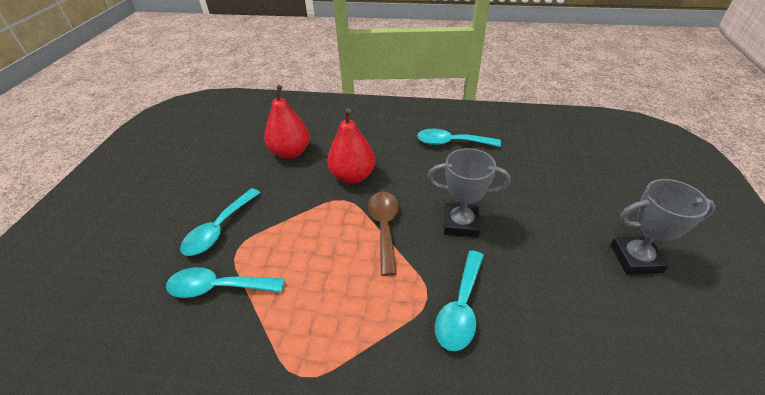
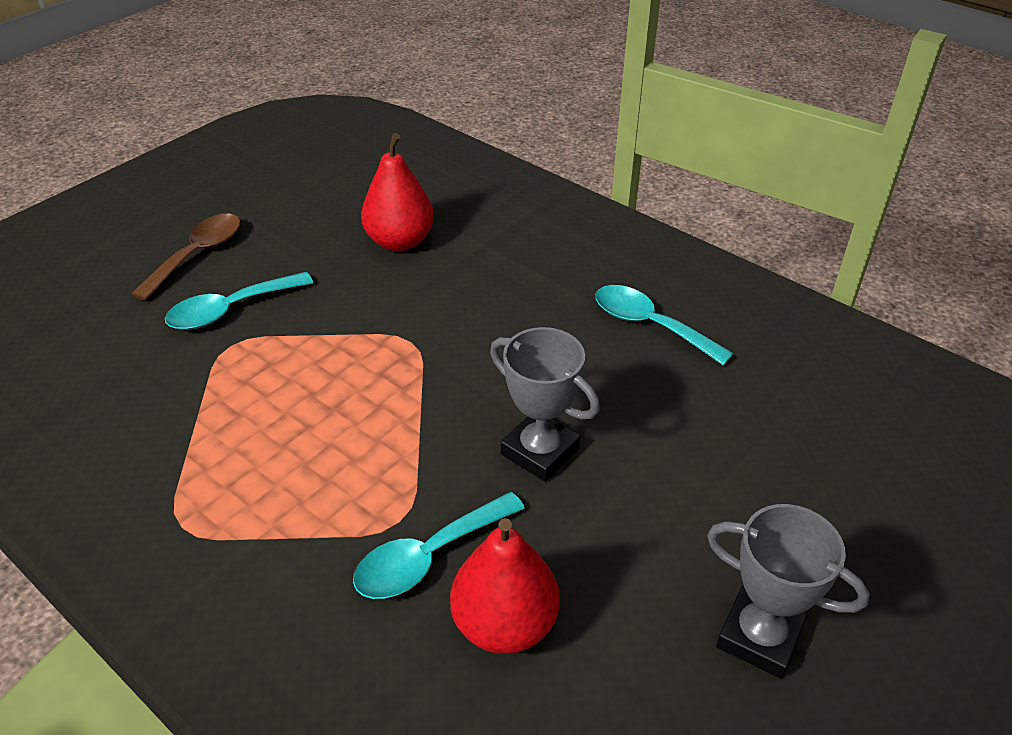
camera: 30 degrees right, 0 degrees up
turquoise spoon [166,267,285,298] -> none
red pear [327,108,375,184] -> red pear moved to [450,518,560,654]
brown spoon [368,191,399,276] -> brown spoon moved to [131,213,241,301]

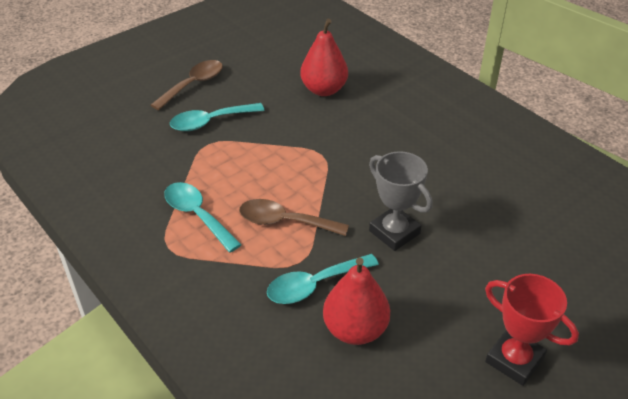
camera: 10 degrees right, 0 degrees up
turquoise spoon [595,285,734,366] -> turquoise spoon moved to [164,182,242,253]
grey trophy [707,504,870,679] -> red trophy [485,274,579,386]
none -> brown spoon [239,199,349,236]

